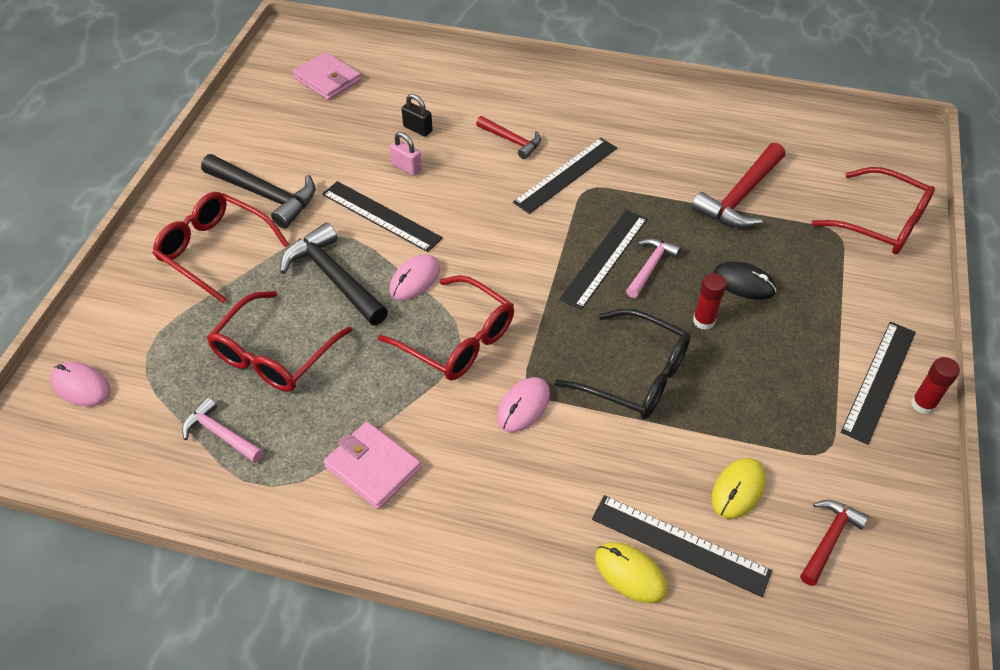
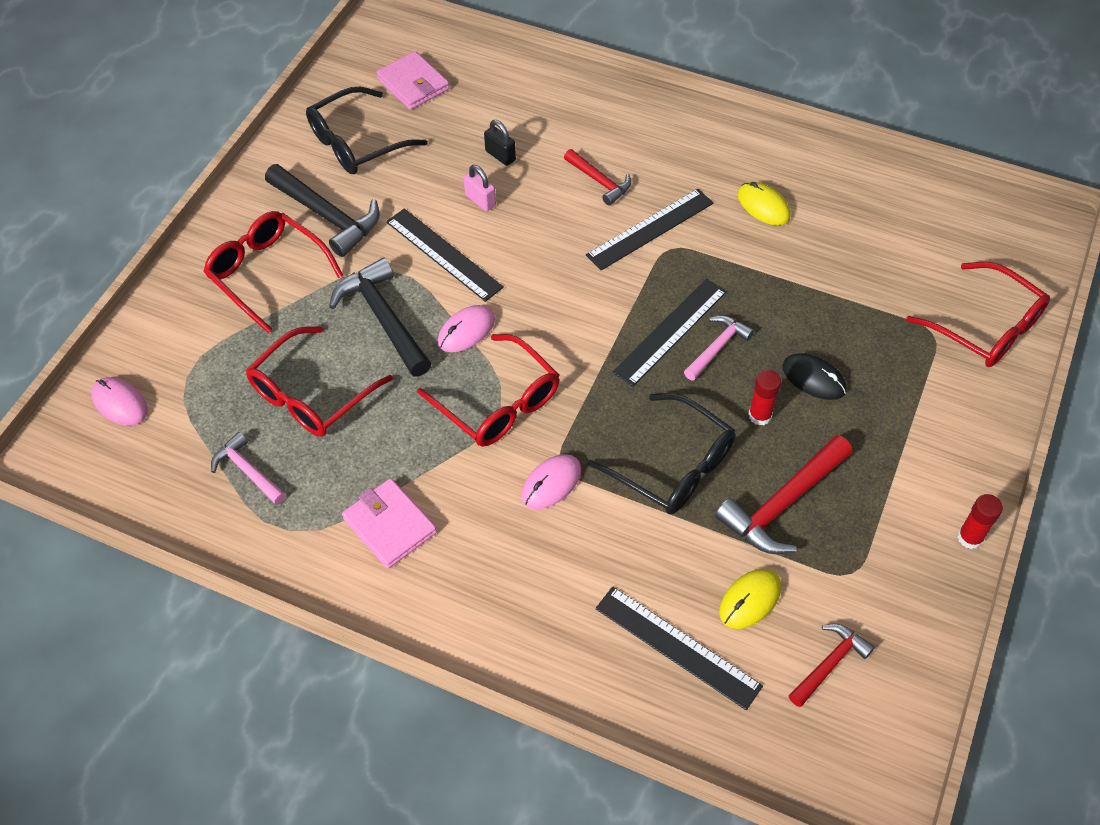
camera: 10 degrees right, 5 degrees up
yellow mouse [595,542,667,603] -> yellow mouse moved to [738,182,791,225]
red hammer [691,143,785,228] -> red hammer moved to [715,435,853,554]
black ruler [841,322,916,445] -> none
none -> black glasses [306,87,428,174]

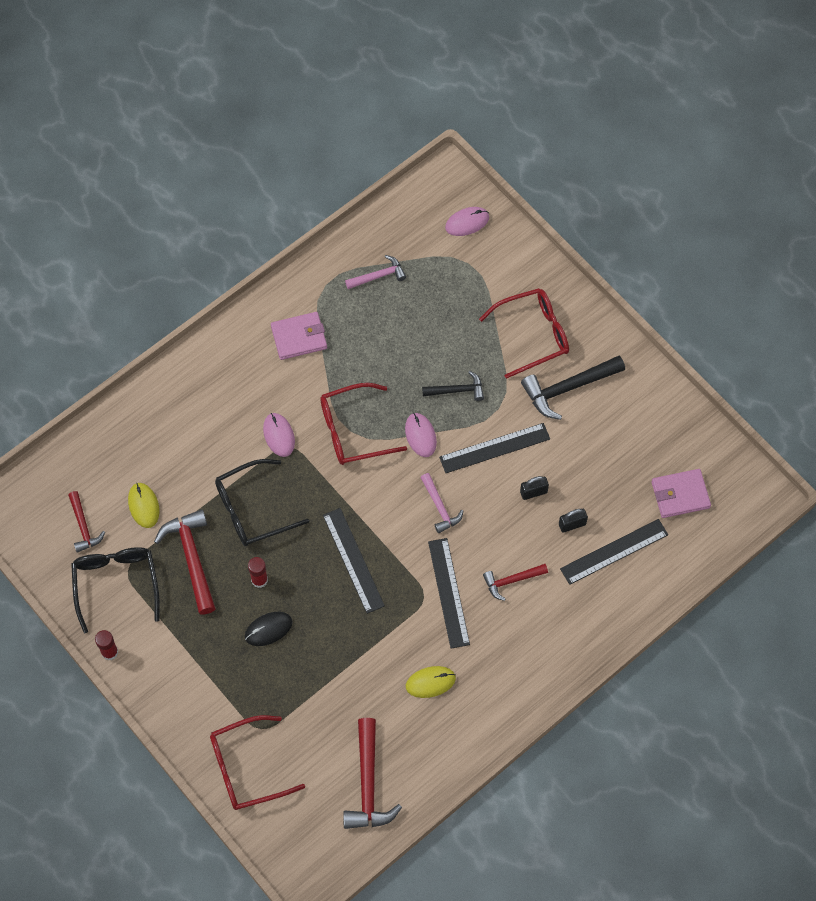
camera: 115 degrees right, 10 degrees up
red glasses [246,326,393,437] -> none
black glasses [306,87,428,174] -> black glasses moved to [71,547,160,633]
black hammer [329,257,432,377] -> black hammer [422,371,484,401], size x0.59
pink padlock [464,165,496,211] -> black padlock [520,476,549,500]
black ruler [595,586,763,710] -> black ruler moved to [560,519,668,585]
pink hammer [684,315,754,381] -> pink hammer moved to [420,473,463,533]
none -> red hammer [343,718,402,829]

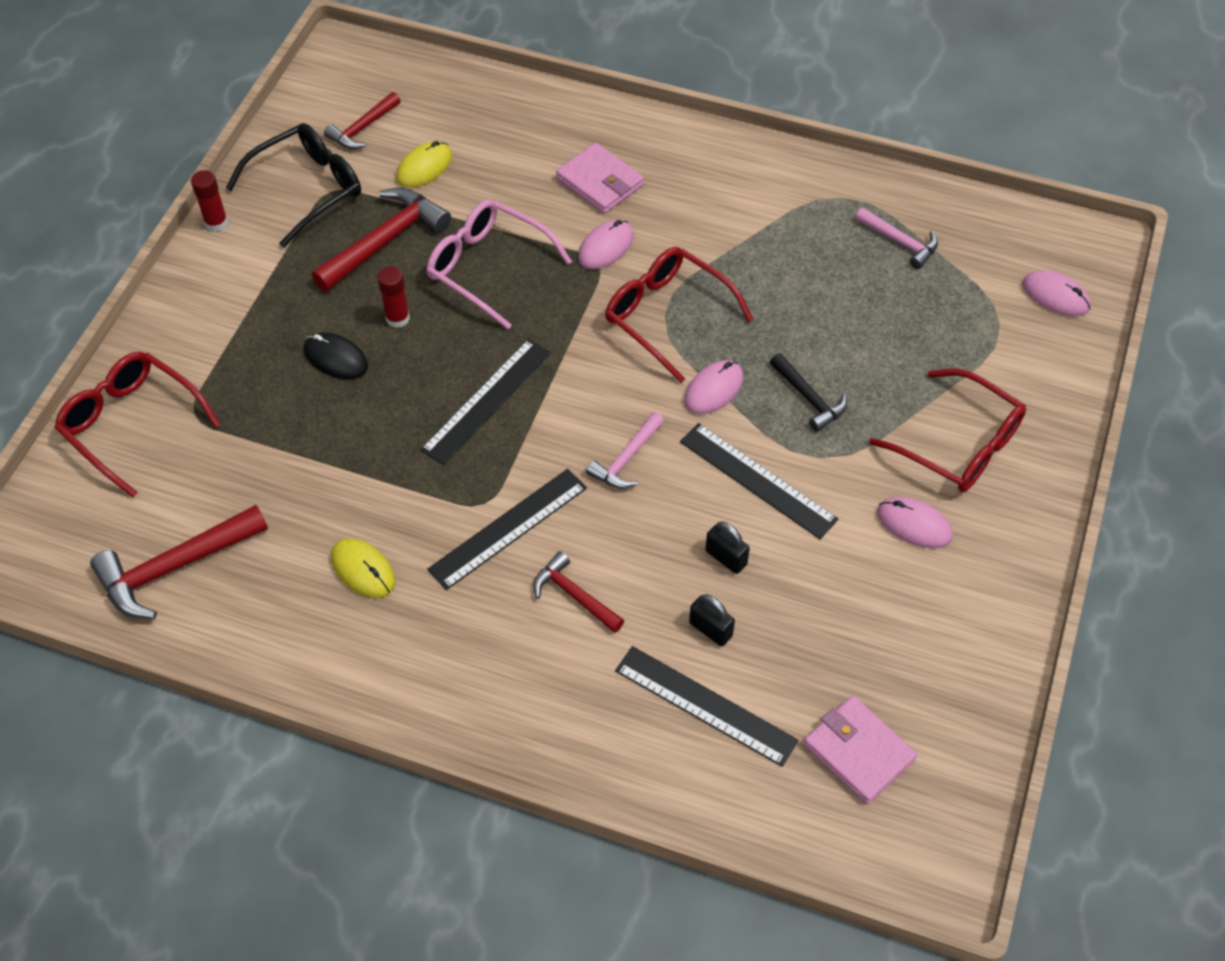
camera: 60 degrees right, 10 degrees down
black glasses [215,459,309,546] -> pink glasses [427,199,572,329]
pink wallet [271,312,327,360] -> pink wallet moved to [556,142,644,214]
black hammer [521,356,625,420] -> pink mouse [877,497,953,549]

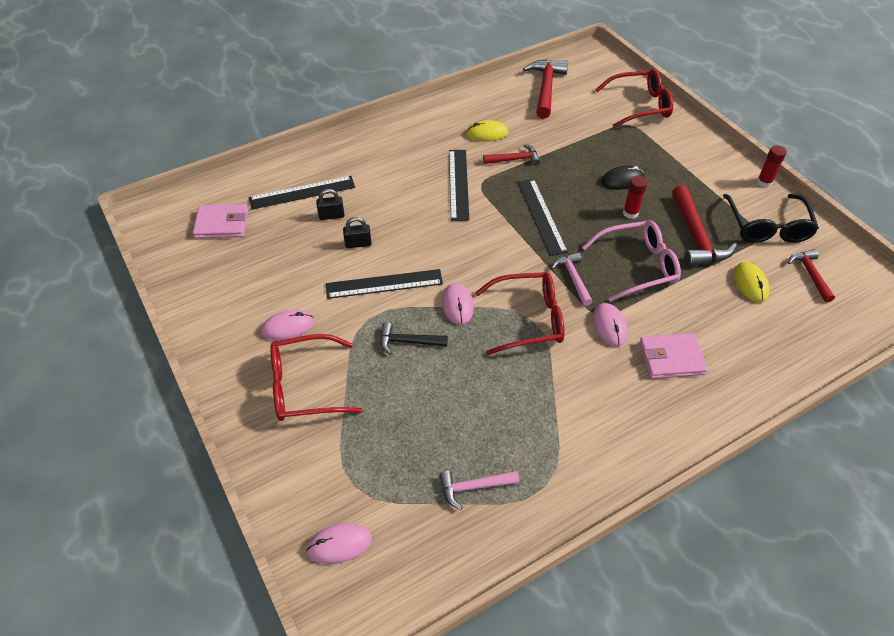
camera: 130 degrees right, 5 degrees down
red hammer [533,551,624,633] -> red hammer moved to [483,144,540,166]
pink hammer [586,412,664,489] -> pink hammer moved to [551,252,593,306]

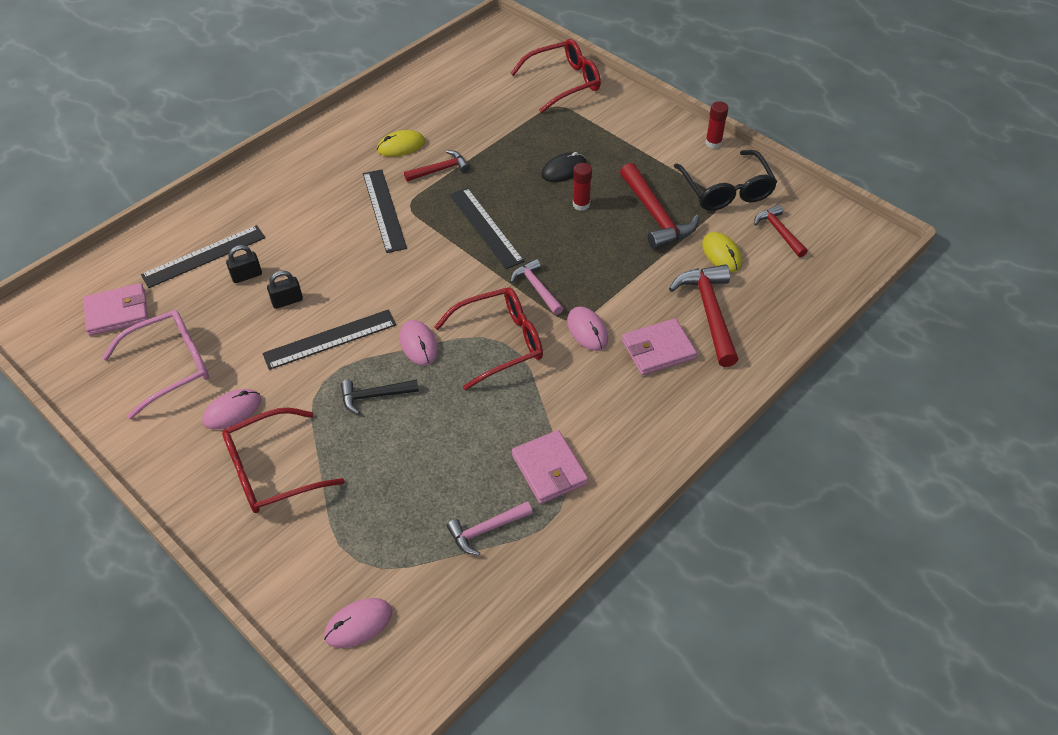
camera: 15 degrees left, 0 degrees up
red hammer [523,60,568,119] -> red hammer moved to [669,264,738,367]
pink glasses [582,220,681,302] -> pink glasses moved to [102,310,209,419]
none -> pink wallet [512,430,588,504]

